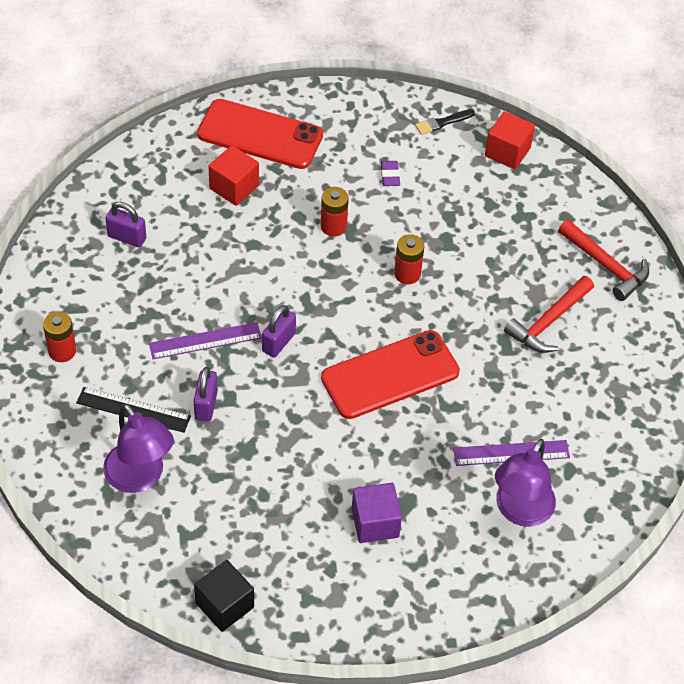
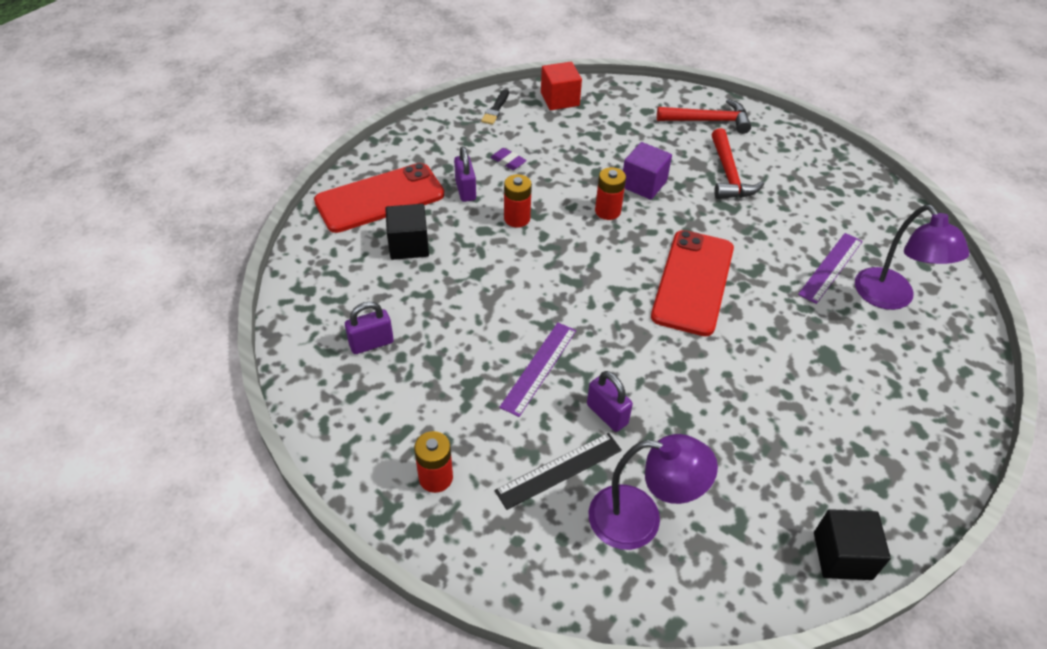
camera: 45 degrees left, 5 degrees down
red cube [208,145,259,206] -> black cube [385,204,429,260]
purple padlock [262,305,296,357] -> purple padlock moved to [454,147,476,202]
purple cube [352,483,402,543] -> purple cube moved to [623,142,672,200]

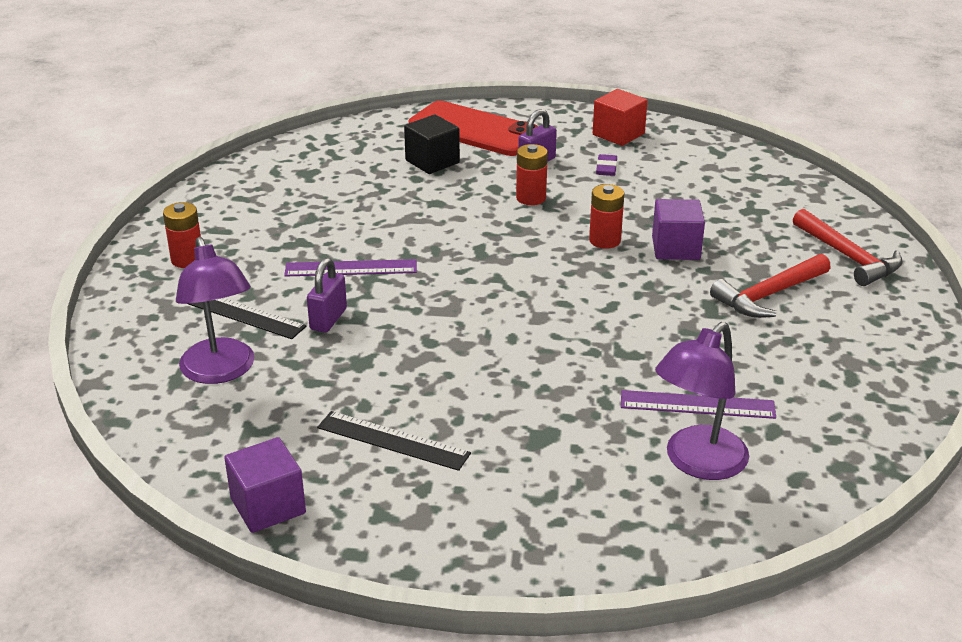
camera: 60 degrees right, 15 degrees down
purple padlock [345,302,394,354] -> none
black brush [481,89,509,125] -> none
red cube [541,62,582,110] -> red cube moved to [593,89,648,146]
red phone [651,230,734,336] -> none
black cube [814,509,891,580] -> purple cube [224,437,306,533]
none -> black ruler [317,411,471,471]

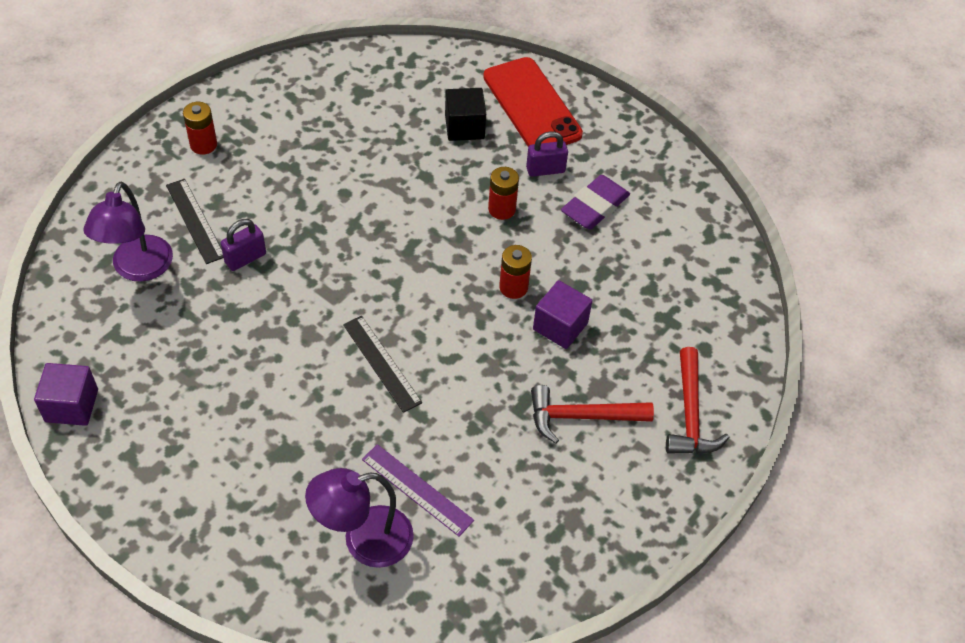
camera: 30 degrees right, 20 degrees up
purple ruler [284,259,417,277] -> none
black ruler [317,411,471,471] -> black ruler moved to [343,316,422,413]
red cube [593,89,648,146] -> none
purple eraser [596,154,617,176] -> purple eraser [561,175,630,229], size x1.90

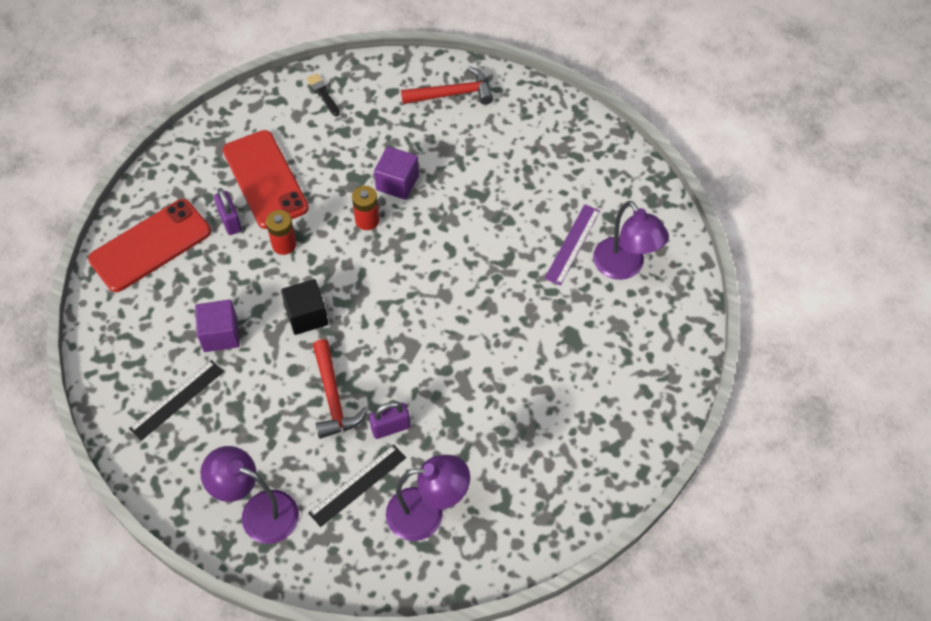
camera: 100 degrees left, 5 degrees up
purple cube [34,363,98,426] -> purple cube moved to [195,300,240,352]
red battery [183,102,217,155] -> purple lamp [201,446,299,544]
purple padlock [221,219,266,271] -> purple padlock turned 60 degrees counterclockwise [369,402,410,439]
black ruler [343,316,422,413] -> black ruler moved to [129,360,224,441]
black cube [445,88,486,141] -> black cube moved to [281,279,329,335]
red hammer [531,385,654,444] -> red hammer moved to [313,339,368,439]
purple eraser [561,175,630,229] -> red phone [223,130,309,229]
none -> black brush [307,73,340,116]

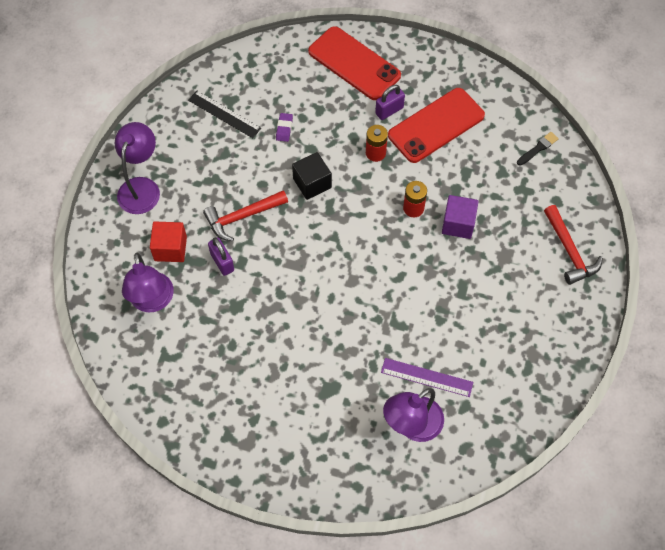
camera: 80 degrees right, 5 degrees up
purple cube [195,300,240,352] -> purple eraser [276,113,293,142]
black ruler [308,444,406,527] -> red cube [150,221,187,262]

